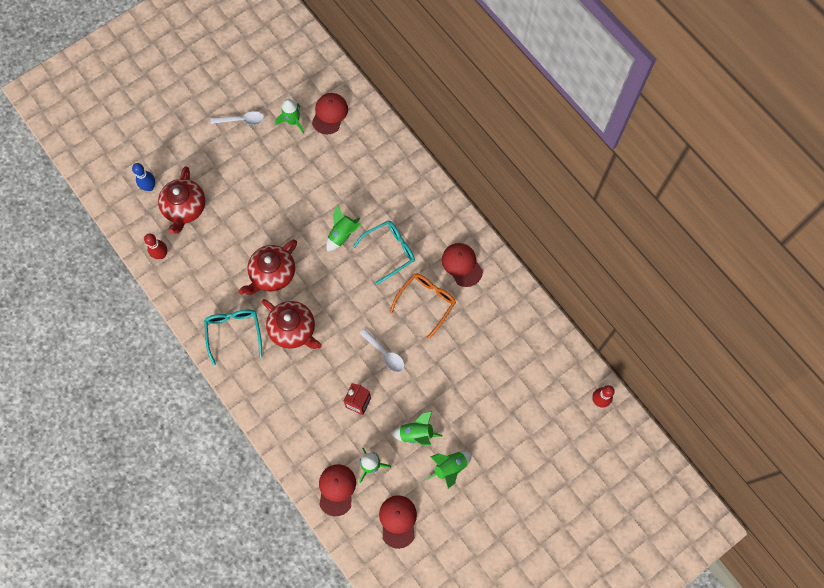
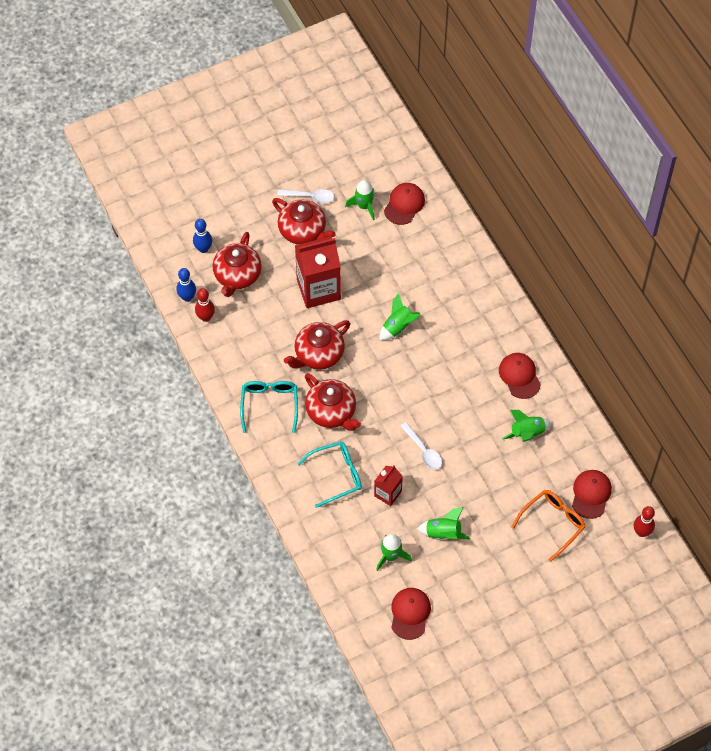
camera: 10 degrees right, 10 degrees down
red cap [319,464,356,516] -> red cap moved to [572,470,612,519]
turquoise glasses [353,220,415,284] -> turquoise glasses moved to [297,441,362,508]
orange glasses [390,274,456,339] -> orange glasses moved to [512,490,586,562]
green rocket [427,452,472,489] -> green rocket moved to [502,410,551,442]
none -> blue bowling pin [176,268,196,302]
none -> red teapot [272,198,336,245]
none -> red carton [295,237,341,308]

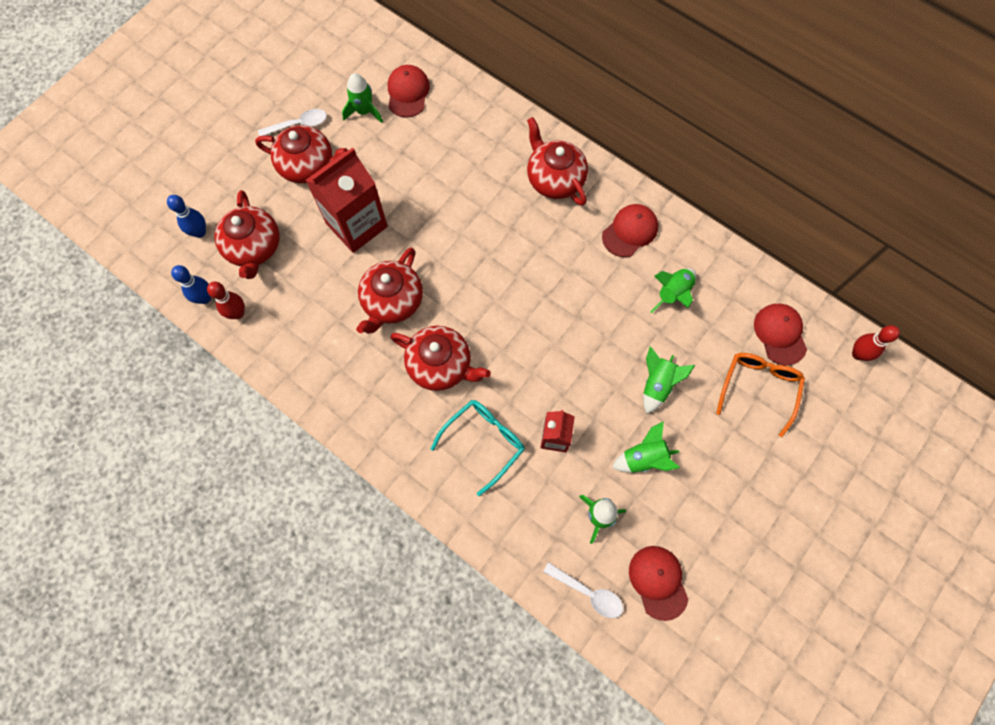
camera: 25 degrees left, 10 degrees up
turquoise glasses [240,381,298,433] -> none
green rocket [379,293,420,341] -> green rocket moved to [643,346,695,414]
white spoon [401,422,442,469] -> white spoon moved to [543,562,623,618]
red cap [499,353,541,399] -> red cap turned 90 degrees clockwise [602,204,658,257]
none -> red teapot [527,117,588,206]

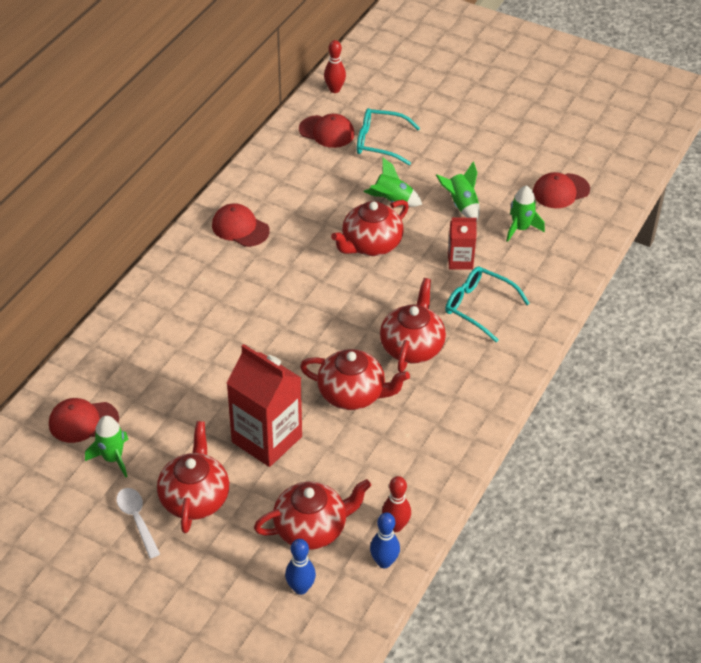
camera: 100 degrees left, 25 degrees down
red teapot [527,117,588,206] -> red teapot moved to [331,200,409,256]
white spoon [543,562,623,618] -> none
green rocket [650,268,696,313] -> none
orange glasses [716,353,805,437] -> turquoise glasses [357,108,420,165]
red cap [754,304,807,366] -> red cap turned 135 degrees counterclockwise [299,114,354,148]

